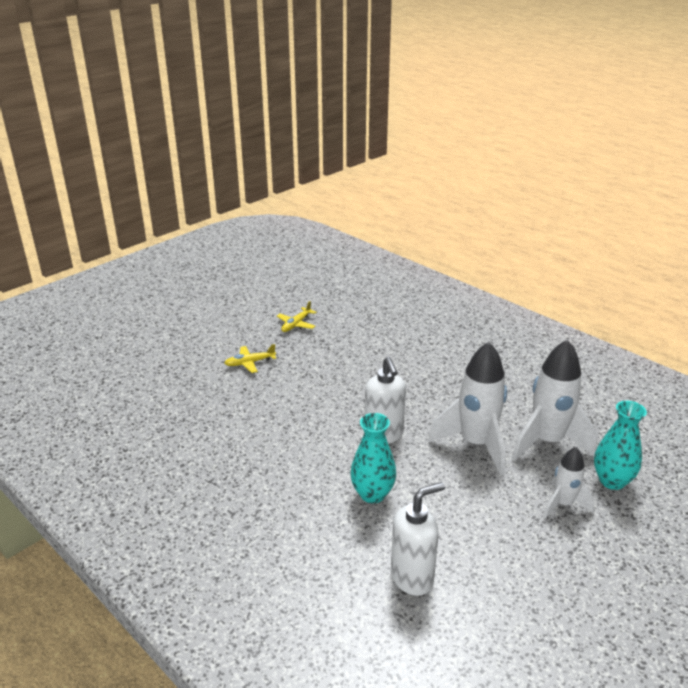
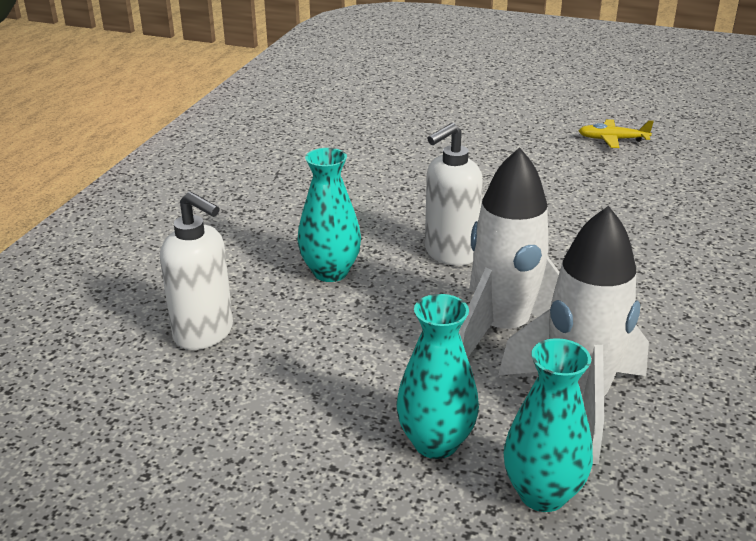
camera: 65 degrees right, 0 degrees up
yellow plane [225,344,276,373] -> none
white rocket [544,447,594,519] -> turquoise vase [396,294,479,459]

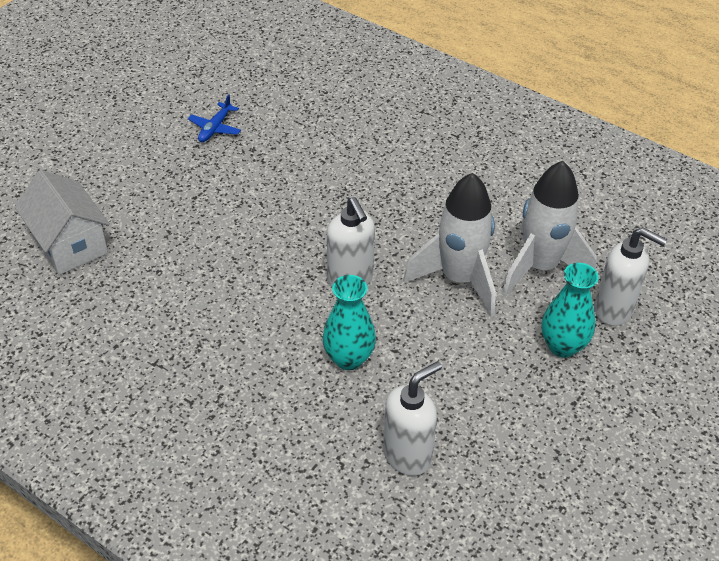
camera: 75 degrees left, 15 degrees up
turquoise vase [504,338,593,512] -> white soap dispenser [594,227,668,326]
yellow plane [579,119,654,148] -> blue plane [188,94,241,142]
none -> white house [15,170,110,275]

